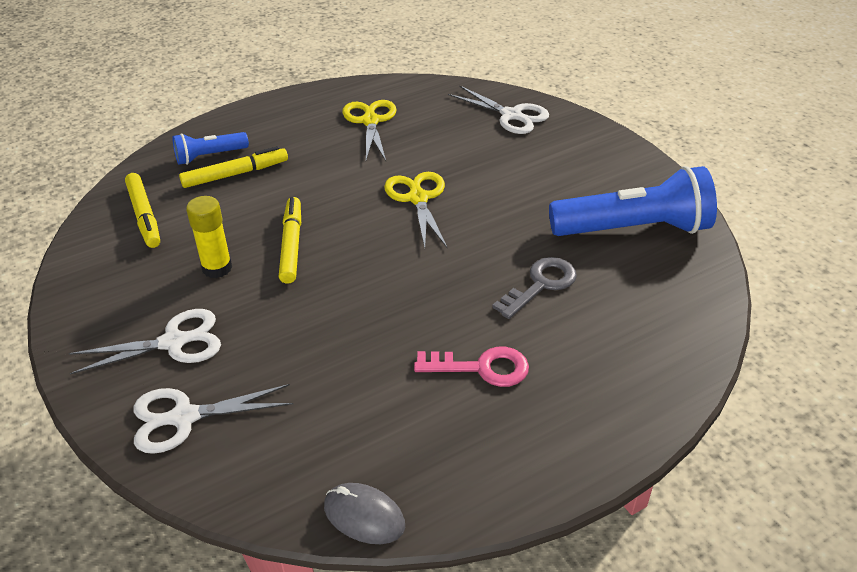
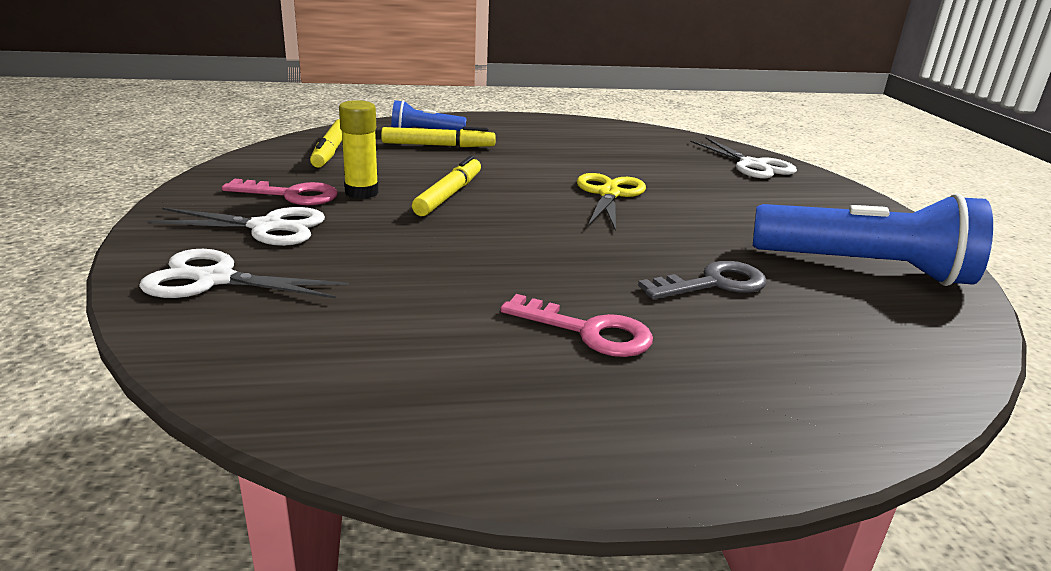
camera: 20 degrees right, 15 degrees down
grey mouse [324,483,405,544] -> none
yellow scissors [342,100,397,161] -> none
none -> pink key [222,179,338,205]

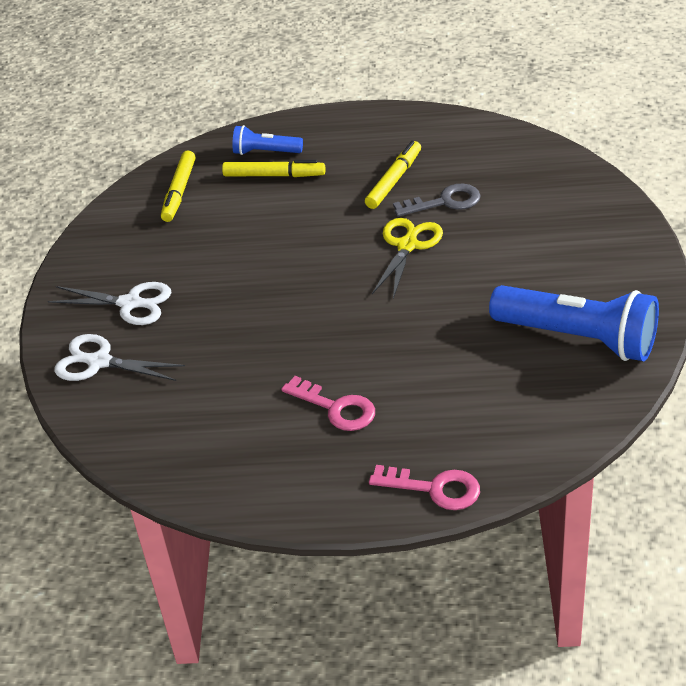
camera: 15 degrees right, 15 degrees up
pink key [222,179,338,205] -> pink key moved to [369,465,480,510]
yellow glue stick [339,100,379,199] -> none
yellow marker [412,156,481,216] -> yellow marker moved to [365,141,421,209]
grey key [638,261,767,299] -> grey key moved to [393,184,481,217]
white scissors [690,137,797,179] -> none

